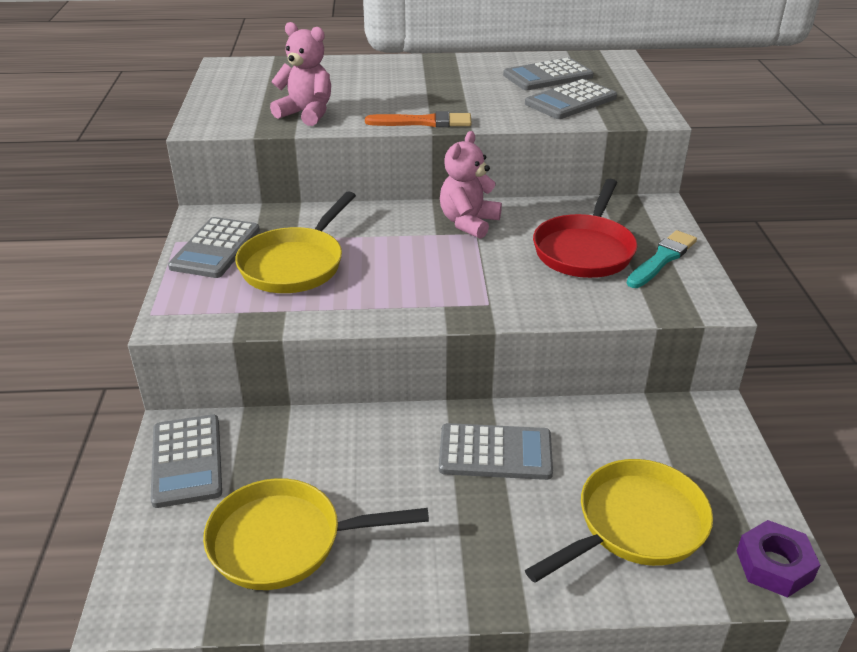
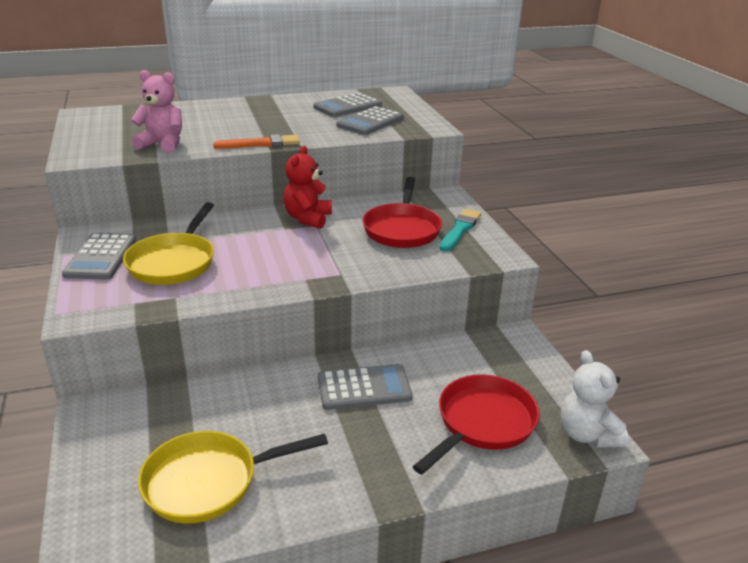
camera: 15 degrees left, 5 degrees down
grey calculator [151,414,222,508] -> none
pink teddy bear [440,131,502,239] -> red teddy bear [283,146,332,229]
yellow pan [525,459,713,583] -> red pan [412,374,540,474]
purple nut [737,520,820,598] -> white teddy bear [561,350,628,448]

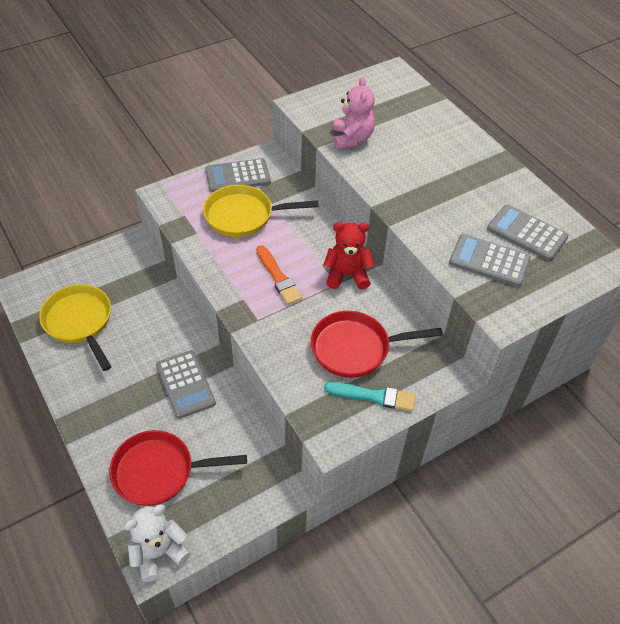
camera: 75 degrees right, 20 degrees up
orange brush [213,134,300,149] -> orange brush moved to [256,245,303,305]
red pan [412,374,540,474] -> red pan turned 150 degrees clockwise [109,430,247,506]

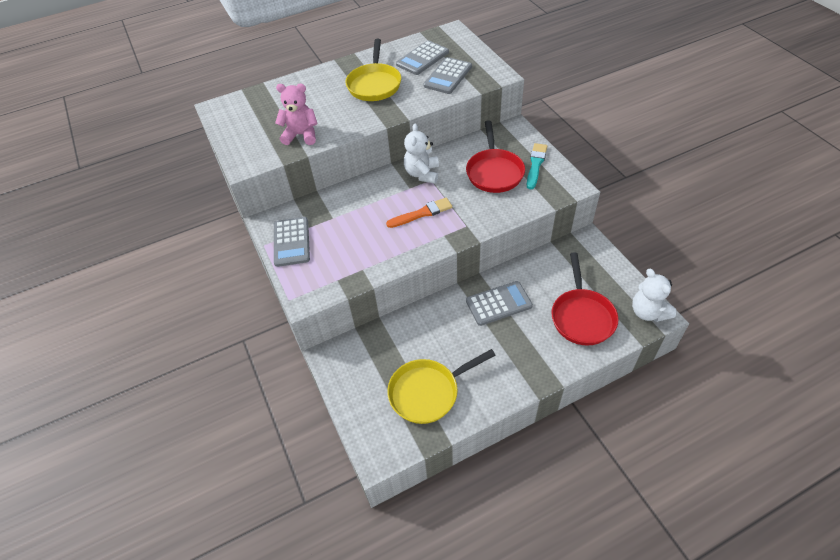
camera: 80 degrees left, 0 degrees up
yellow pan [203,185,319,237] -> yellow pan moved to [346,39,401,101]
red teddy bear [323,222,375,290] -> white teddy bear [404,123,439,184]

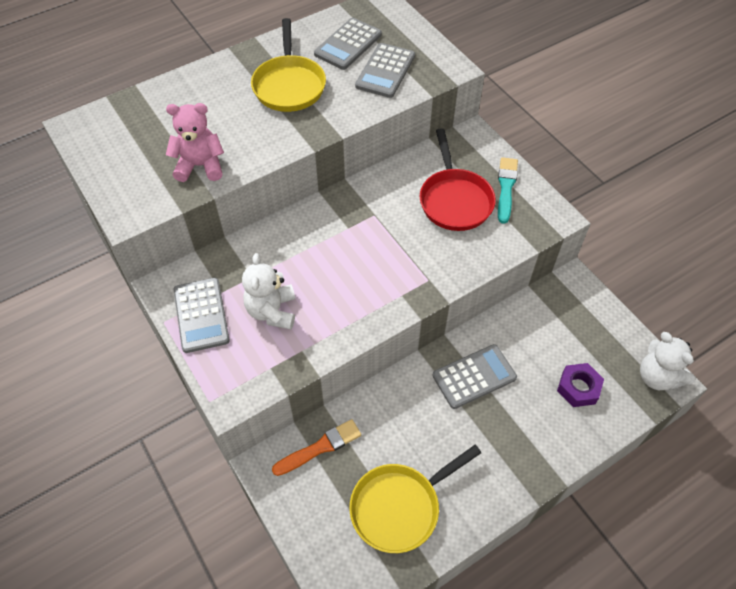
camera: 10 degrees left, 5 degrees up
orange brush [386,198,452,228] -> orange brush moved to [272,419,361,476]
white teddy bear [404,123,439,184] -> white teddy bear moved to [242,253,295,329]
red pan [552,253,619,345] -> purple nut [557,363,604,407]

